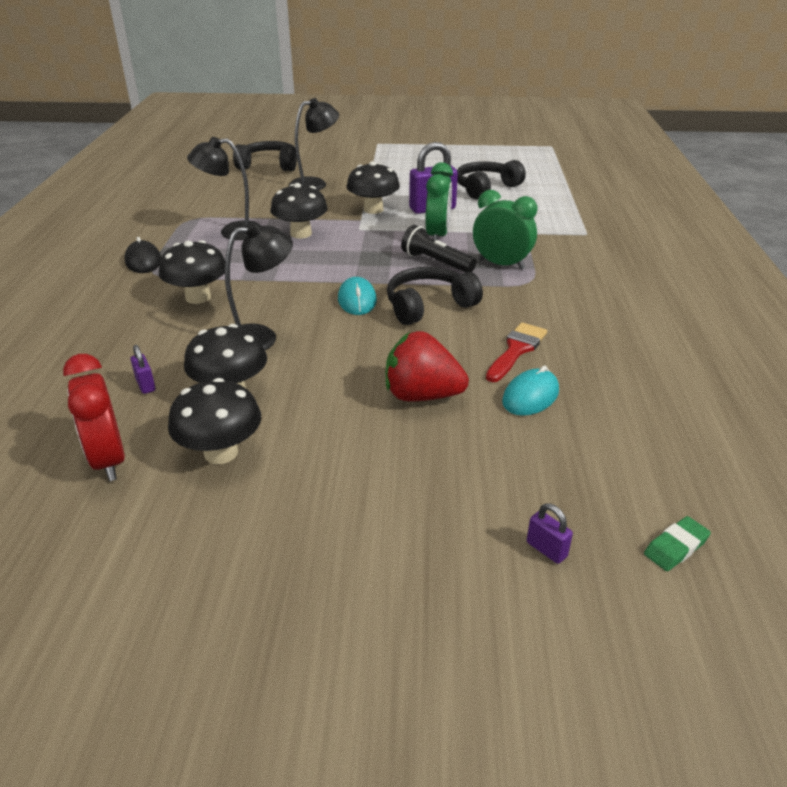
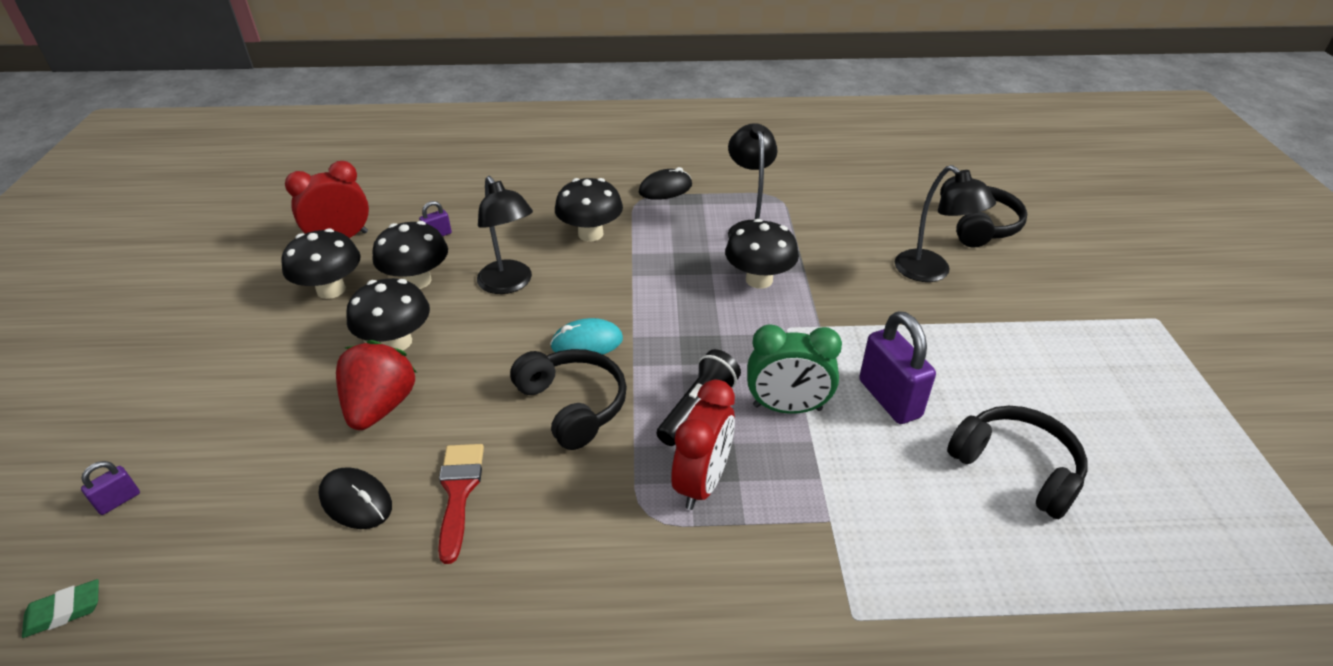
camera: 85 degrees right, 5 degrees up
black mushroom [346,161,400,214] -> black mushroom moved to [346,278,430,351]
green clock [473,190,537,270] -> red clock [671,379,735,510]
red brush [486,322,547,382] -> red brush turned 120 degrees counterclockwise [438,444,484,564]
turquoise mouse [502,365,559,416] -> black mouse [318,467,392,529]
green eraser [644,516,711,571] -> green eraser turned 75 degrees counterclockwise [22,579,99,638]

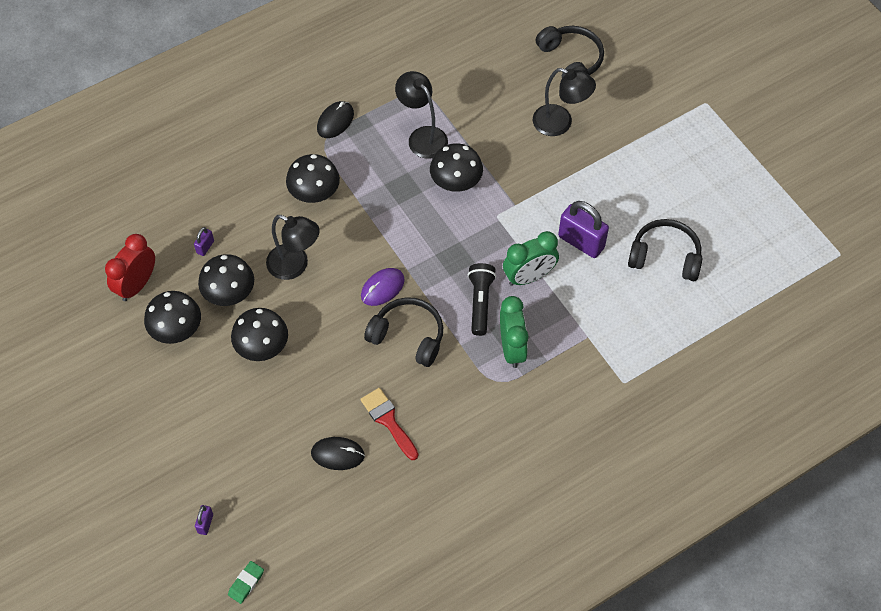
camera: 30 degrees left, 20 degrees up
red strawberry [336,340,417,430] -> none
turquoise mouse [550,318,623,355] -> purple mouse [361,268,405,306]
red clock [671,379,735,510] -> green clock [500,296,528,368]

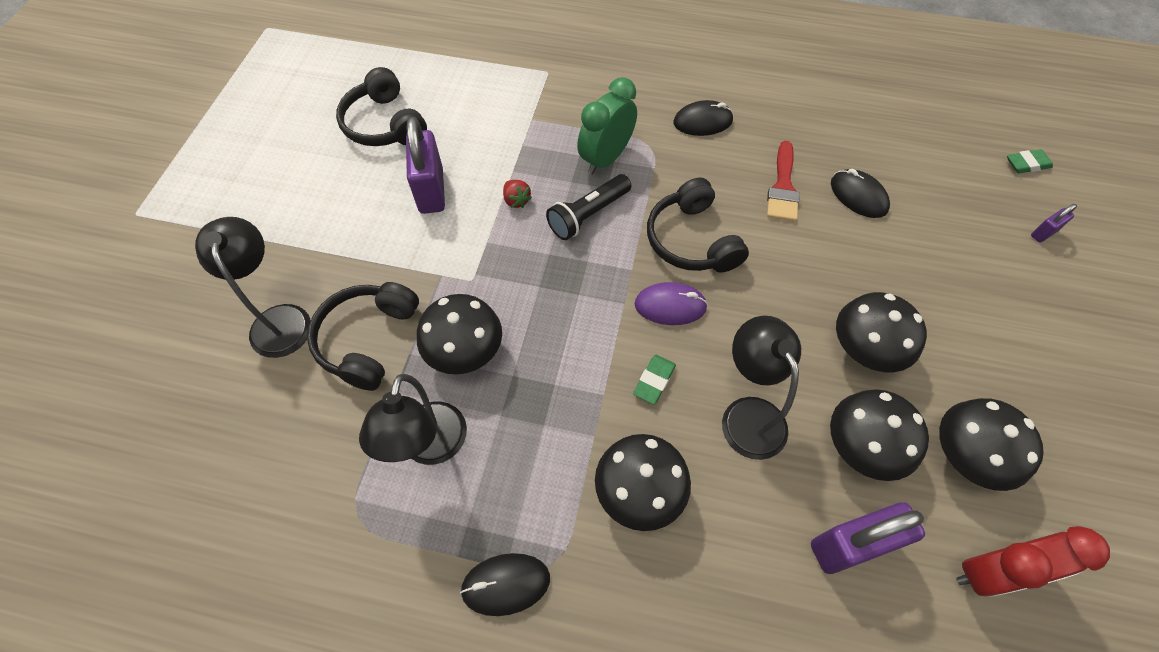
camera: 135 degrees left, 0 degrees up
purple padlock [194,227,214,256] -> purple padlock [811,502,925,574], size x2.14
green clock [503,231,559,286] -> red strawberry [503,180,532,208]
black headphones [535,26,604,78] -> black headphones moved to [307,282,419,391]
none -> green eraser [633,355,676,404]
none -> black mouse [673,100,733,136]

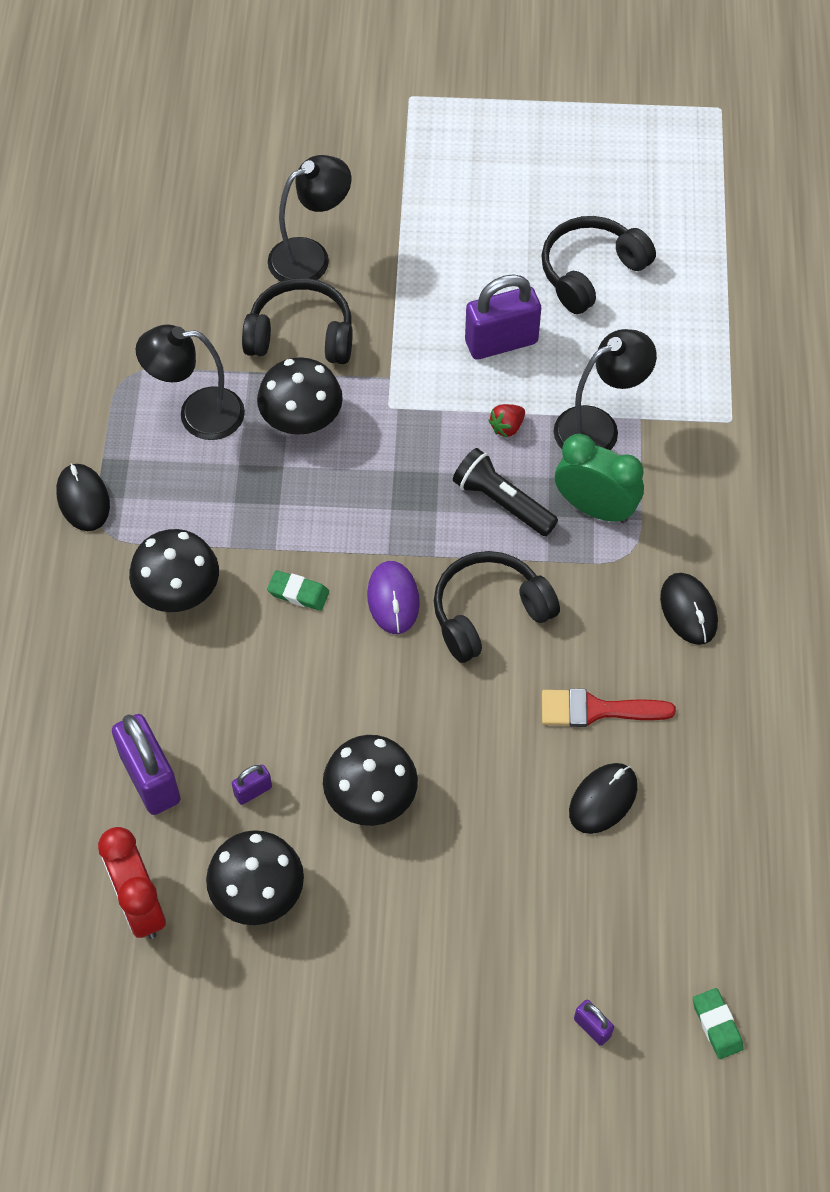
camera: 80 degrees right, 0 degrees up
black lamp [722,316,801,460] -> black lamp moved to [554,329,657,450]
black mushroom [830,389,929,481] -> purple padlock [232,764,272,805]

